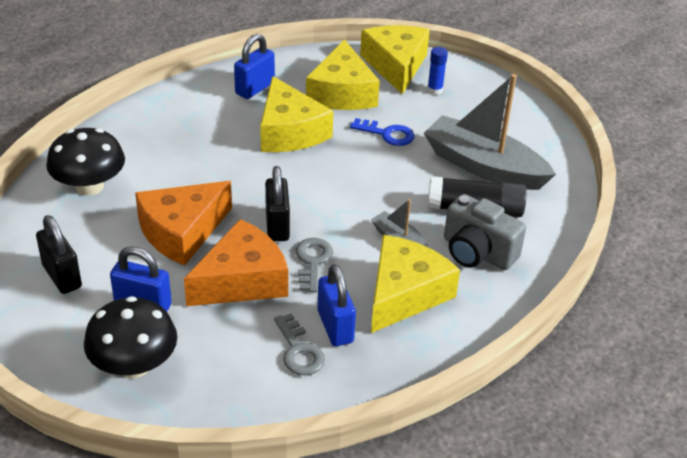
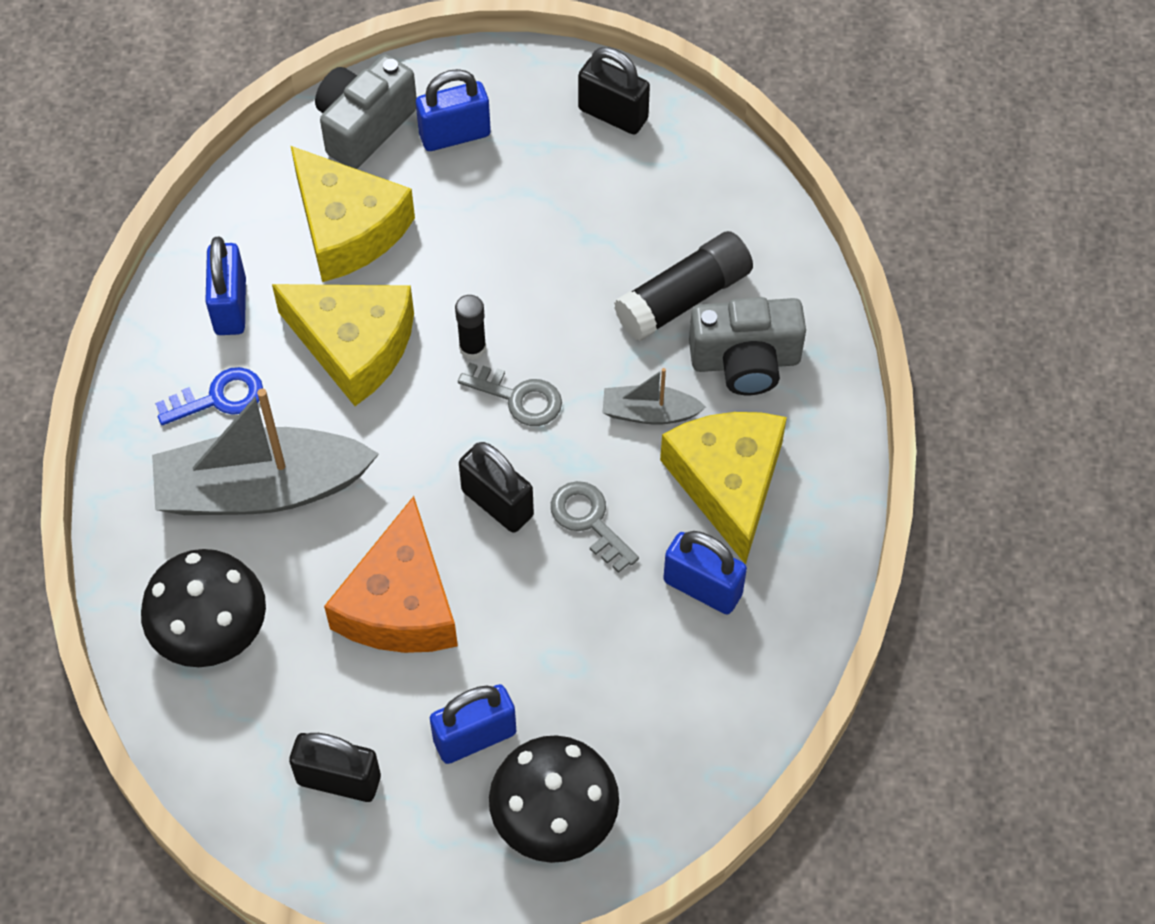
camera: 40 degrees left, 20 degrees up
orange cheese [184,219,288,306] -> none
grey key [274,313,325,375] -> grey key moved to [458,362,562,426]
blue key [350,118,415,146] -> blue key moved to [155,367,263,425]
yellow cheese [360,25,430,94] -> grey camera [315,54,417,169]
grey boat [424,74,556,190] -> grey boat moved to [152,388,379,515]
blue glue stick [427,47,448,95] -> blue padlock [416,69,491,151]
none -> black glue stick [455,295,486,360]
none -> black padlock [578,47,650,134]

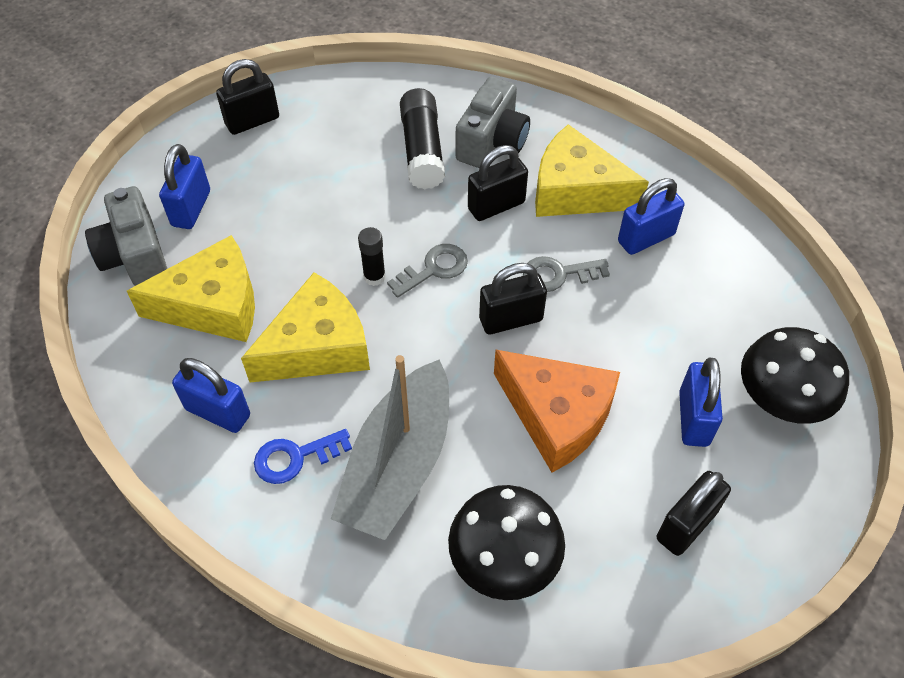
camera: 60 degrees left, 5 degrees down
blue key [155,367,263,425] -> blue key turned 120 degrees counterclockwise [254,429,352,484]
grey boat [602,368,706,425] -> black padlock [468,145,528,221]

